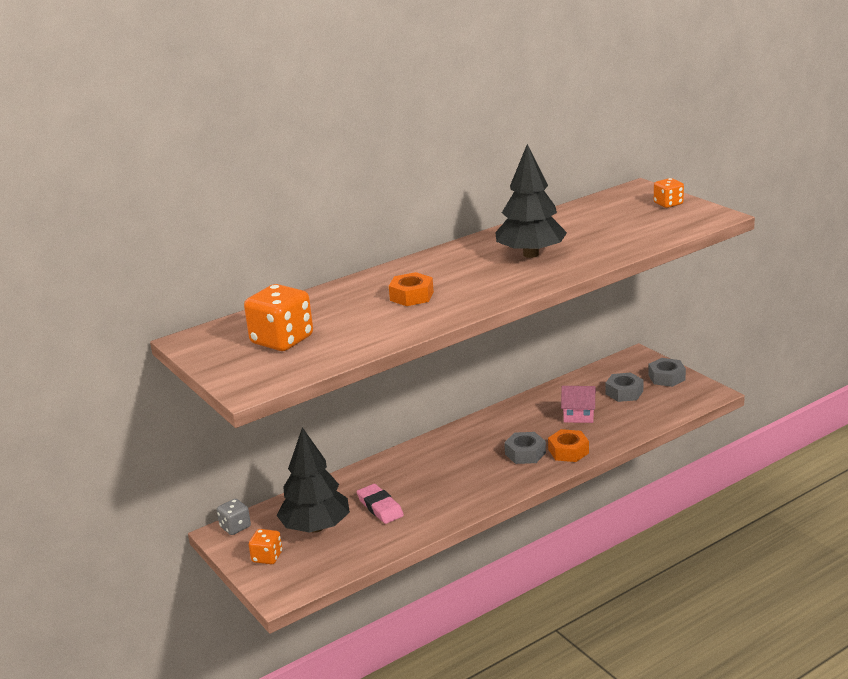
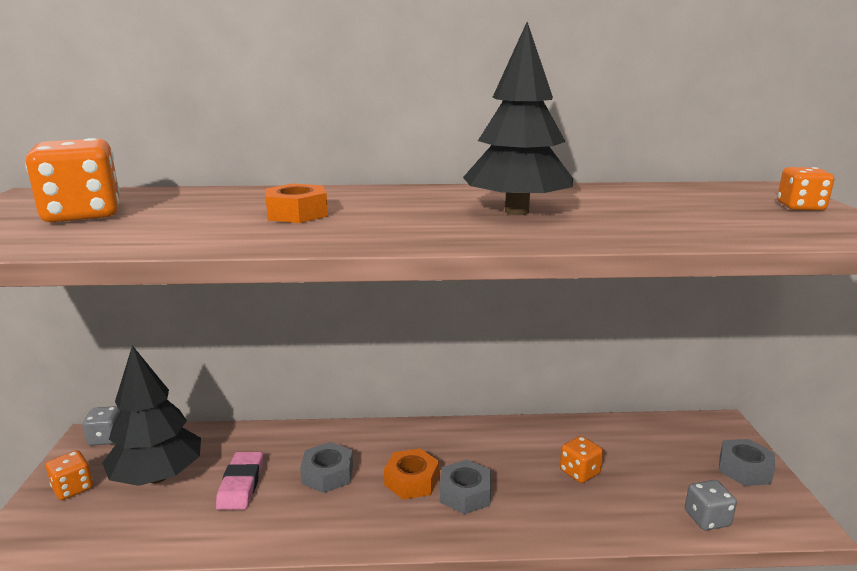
camera: 30 degrees right, 5 degrees down
orange nut [548,429,589,462] -> orange nut moved to [384,449,439,499]
pink house [561,386,596,423] -> orange dice [560,436,603,483]
grey nut [606,373,643,402] -> grey nut moved to [300,442,353,493]
none -> grey dice [685,480,737,530]

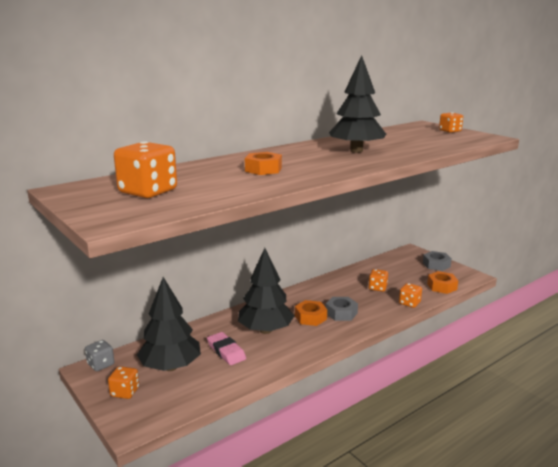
camera: 35 degrees left, 0 degrees up
grey nut [300,442,353,493] -> black tree [238,248,294,334]
grey dice [685,480,737,530] -> orange nut [427,271,458,294]
none -> orange dice [399,283,422,308]

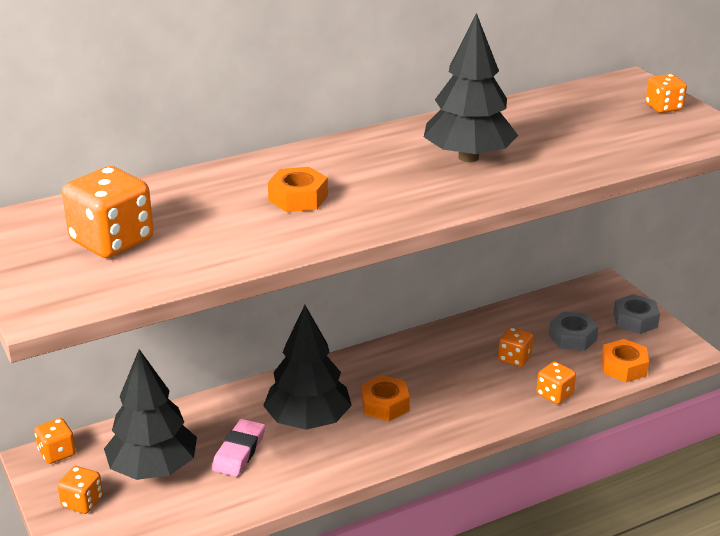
camera: 10 degrees right, 10 degrees up
grey dice [85,340,114,371] -> orange dice [35,418,76,464]
pink eraser [207,332,246,365] -> pink eraser turned 45 degrees clockwise [212,419,265,477]
grey nut [326,297,358,321] -> grey nut moved to [549,311,599,351]

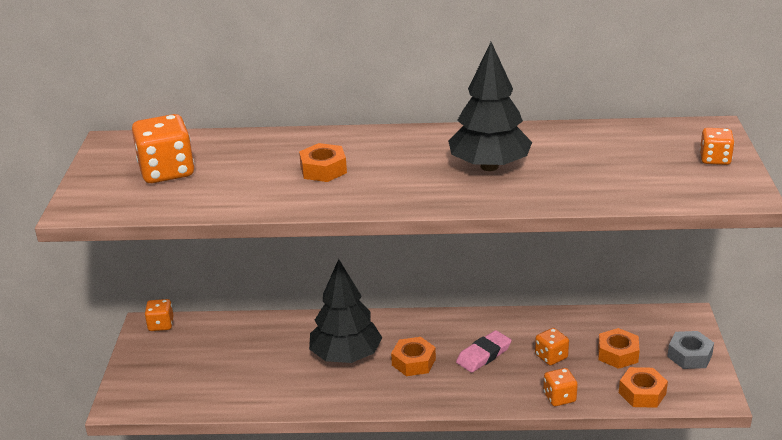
camera: 30 degrees right, 0 degrees up
orange dice [57,466,103,514] -> none
black tree [104,349,197,480] -> none
pink eraser [212,419,265,477] -> pink eraser moved to [456,330,512,373]
grey nut [549,311,599,351] -> orange nut [598,328,640,369]

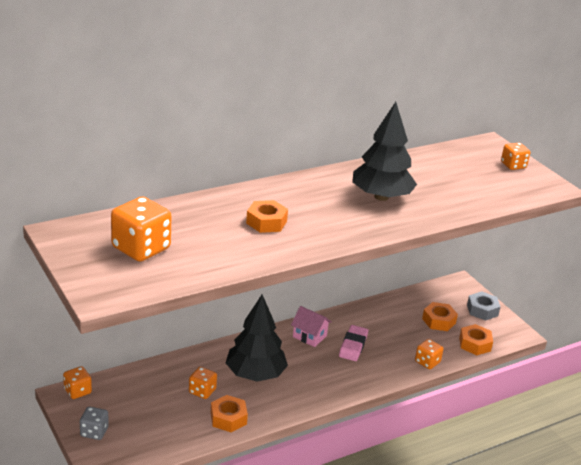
camera: 35 degrees left, 0 degrees up
orange nut [391,337,436,376] -> orange nut moved to [211,395,248,432]
orange dice [535,328,569,365] -> orange dice moved to [189,367,217,399]
none -> grey dice [80,407,109,440]
none -> pink house [291,306,332,347]

